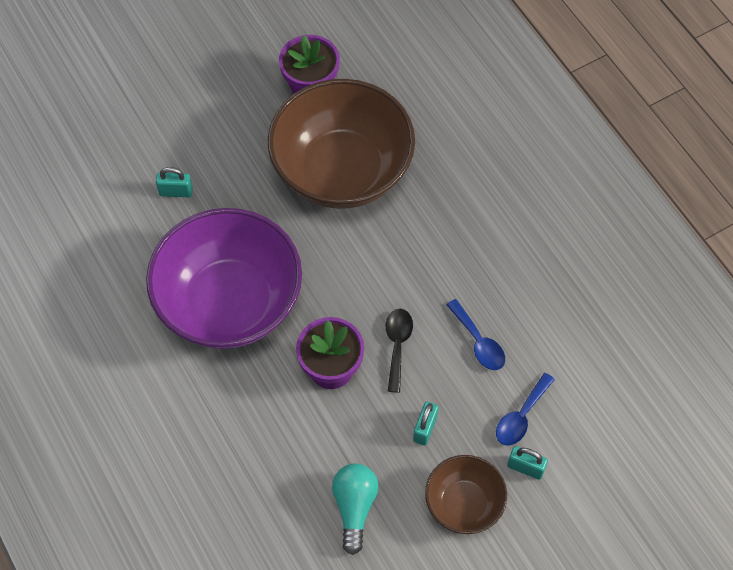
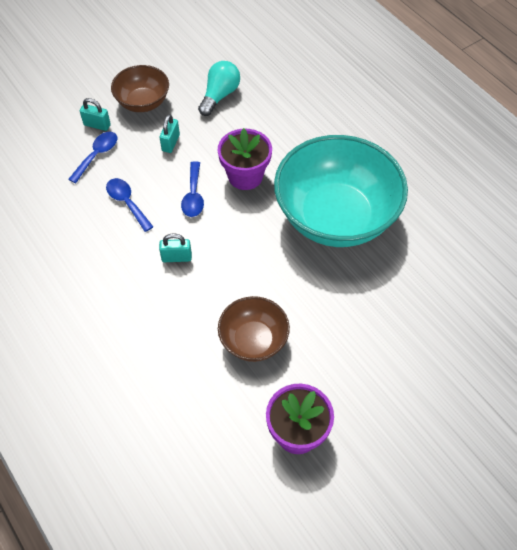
camera: 175 degrees right, 5 degrees down
purple bowl [146,208,302,349] -> turquoise bowl [274,135,408,247]
turquoise padlock [156,167,193,197] -> turquoise padlock moved to [159,233,192,262]
brown bowl [268,79,415,209] -> brown bowl [218,296,290,362], size x0.50
turquoise light bulb [332,463,379,555] -> turquoise light bulb turned 150 degrees counterclockwise [198,61,240,116]
black spoon [386,309,413,393] -> blue spoon [181,161,204,217]

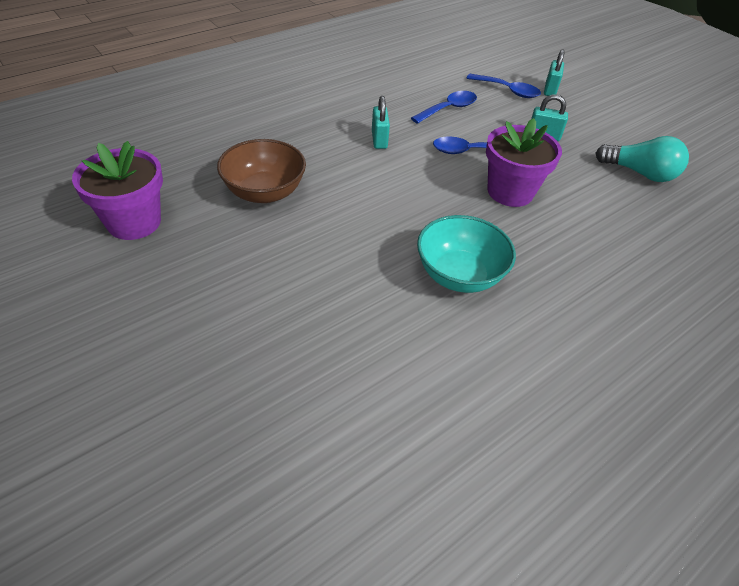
camera: 85 degrees right, 10 degrees down
brown bowl [111,65,169,112] -> none
turquoise bowl [274,135,408,247] -> turquoise bowl [417,215,516,293], size x0.50

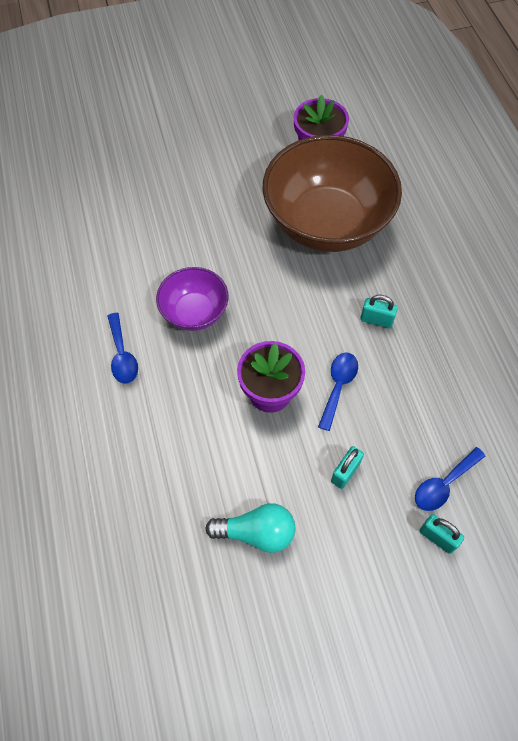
camera: 115 degrees right, 15 degrees up
brown bowl [217,139,306,203] -> brown bowl [263,135,402,252], size x2.00
blue spoon [411,91,477,124] -> blue spoon moved to [107,313,138,384]
turquoise bowl [417,215,516,293] -> purple bowl [156,267,229,331]
turquoise light bulb [595,136,689,182] -> turquoise light bulb turned 135 degrees counterclockwise [205,503,295,553]

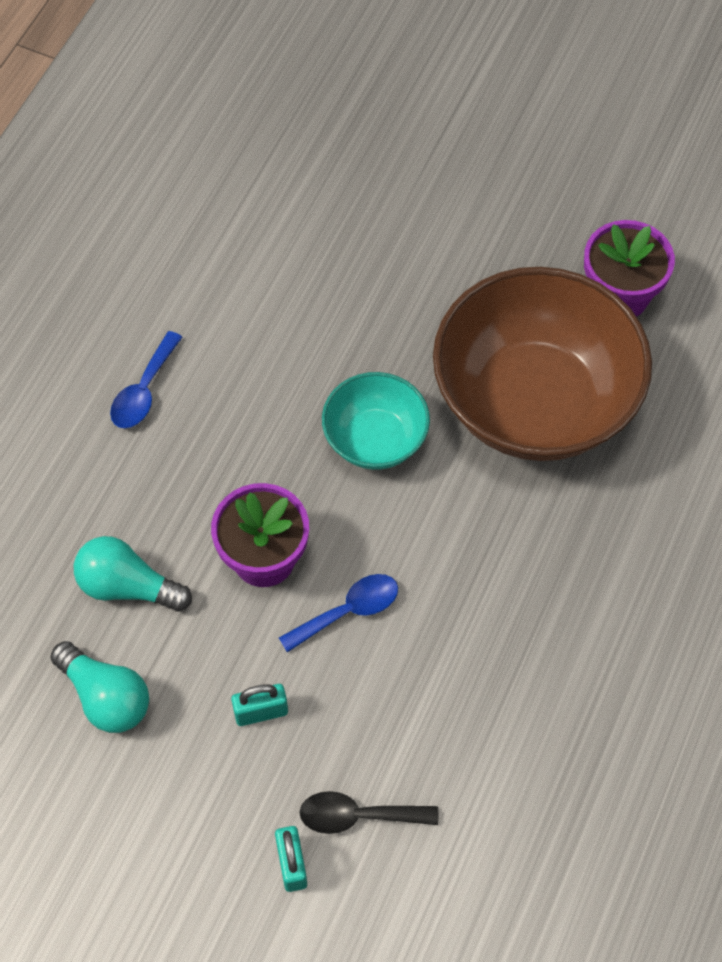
camera: 40 degrees right, 0 degrees up
purple bowl [156,267,229,331] -> none
turquoise padlock [360,295,398,328] -> none
blue spoon [415,447,485,511] -> black spoon [300,791,438,834]
none -> turquoise light bulb [74,536,192,612]
none -> turquoise bowl [322,372,430,470]

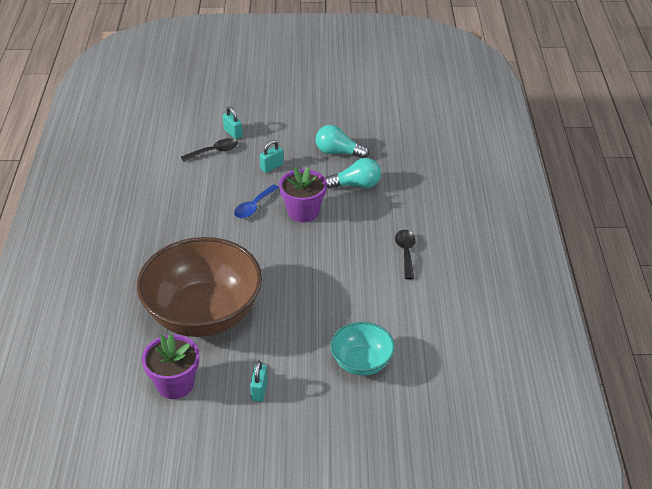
camera: 155 degrees right, 20 degrees down
blue spoon [110,331,182,428] -> black spoon [395,230,416,279]
turquoise bowl [322,372,430,470] -> turquoise bowl moved to [330,322,395,376]
none -> turquoise padlock [250,360,268,402]

